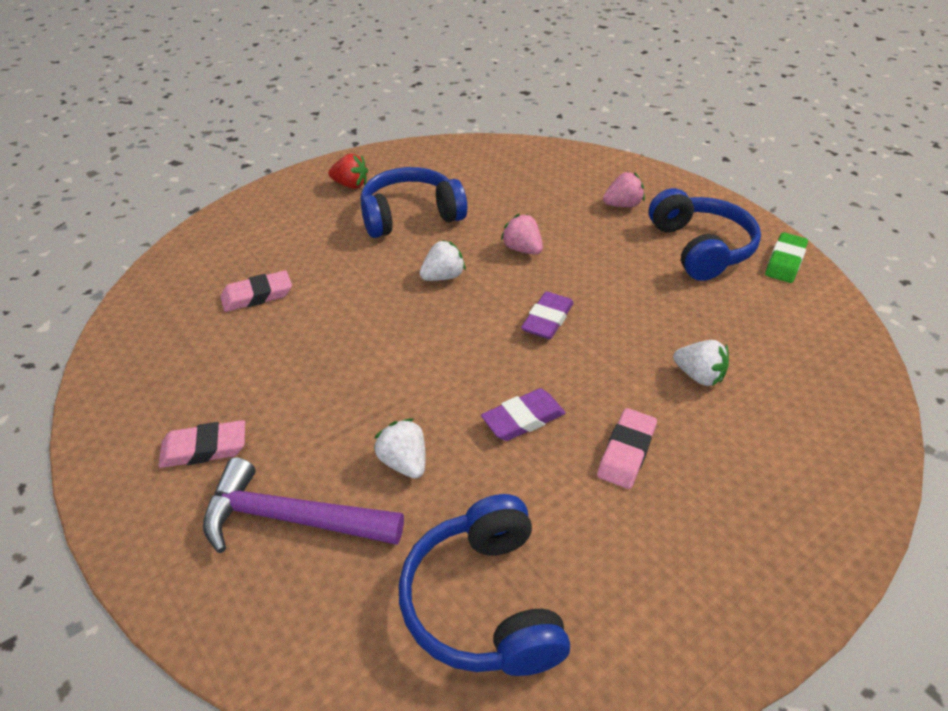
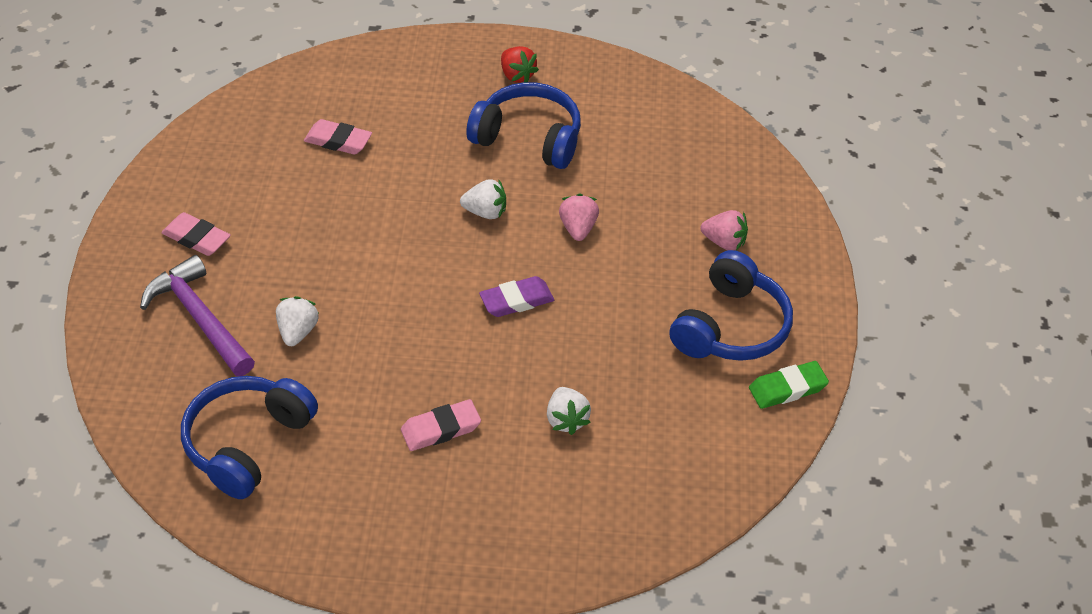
camera: 40 degrees right, 5 degrees up
purple eraser [481,388,565,441] -> none

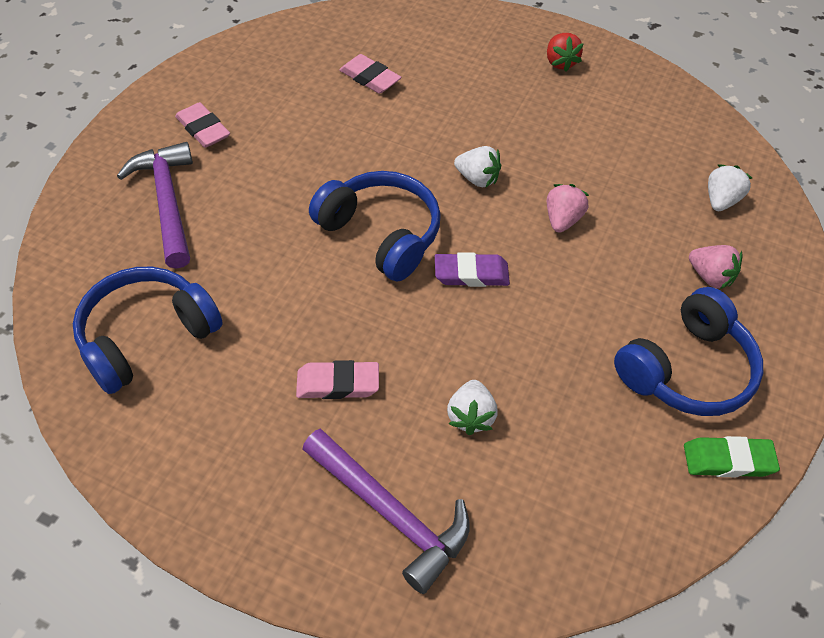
camera: 20 degrees right, 5 degrees up
white strawberry [276,296,319,346] -> white strawberry moved to [708,165,752,211]
blue headphones [466,82,581,169] -> blue headphones moved to [309,171,441,282]
none -> purple hammer [302,428,470,594]

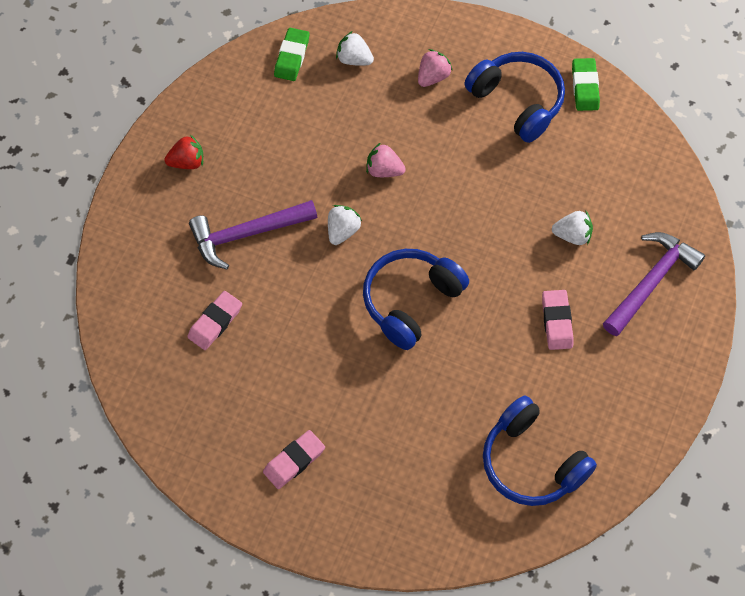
camera: 90 degrees left, 10 degrees up
purple hammer [117,142,193,269] -> purple hammer moved to [189,200,317,269]
purple eraser [435,252,510,287] -> none
none -> green eraser [274,28,309,81]

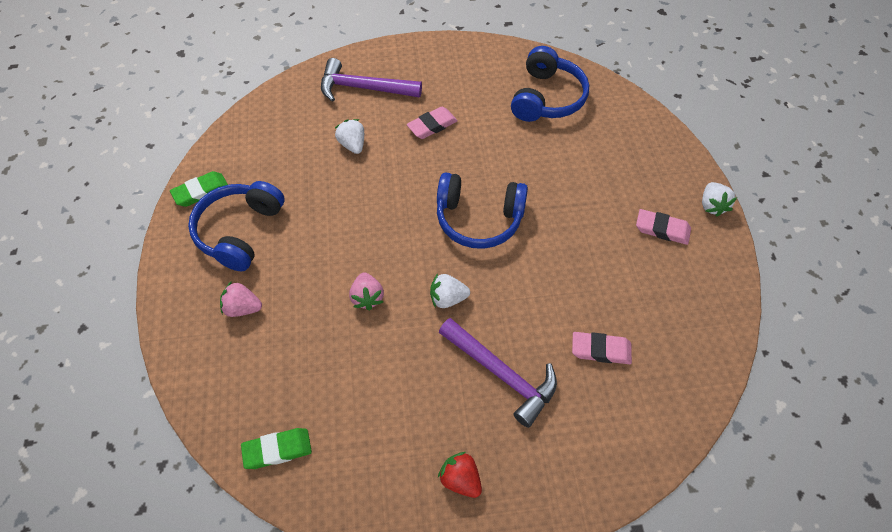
camera: 120 degrees left, 5 degrees down
white strawberry [336,31,374,66] -> white strawberry moved to [702,182,737,217]

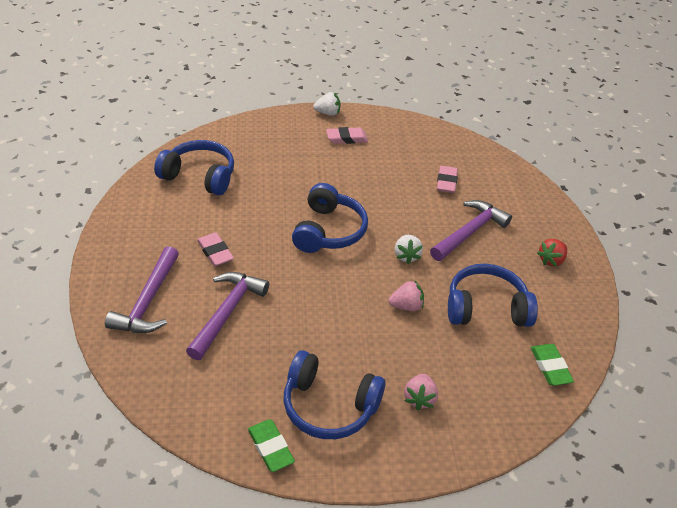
camera: 90 degrees left, 15 degrees down
white strawberry [335,119,364,154] -> purple hammer [186,272,269,360]
pink eraser [636,209,691,245] -> pink eraser turned 60 degrees clockwise [326,127,368,144]
none -> blue headphones [448,264,538,327]

